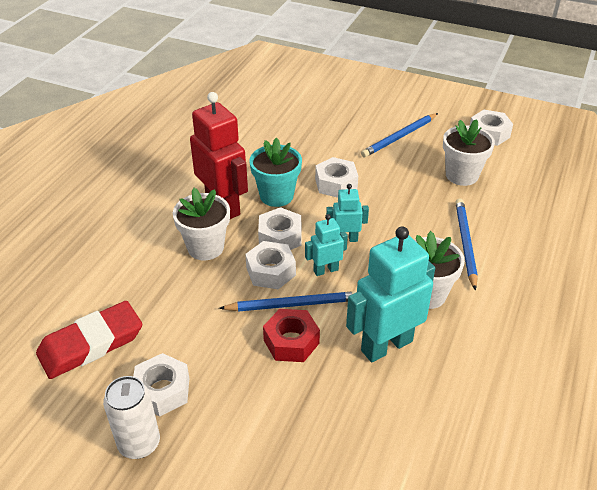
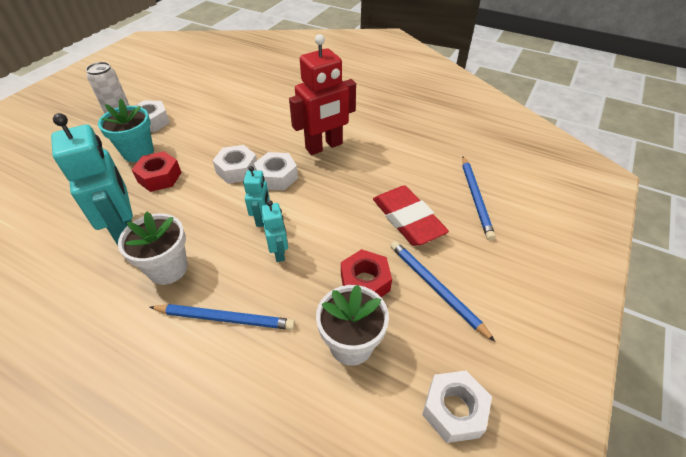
camera: 95 degrees right, 5 degrees up
red eraser [36,301,142,379] -> red eraser moved to [373,186,449,246]
white flower pot [173,188,230,260] -> none
blue pencil [219,291,357,312] -> blue pencil moved to [462,156,495,241]
turquoise flower pot [249,137,302,207] -> turquoise flower pot moved to [98,99,154,162]
turquoise robot [305,214,348,276] -> turquoise robot moved to [261,200,288,262]
white nut [315,157,358,198] -> none
none -> red nut [341,249,392,297]

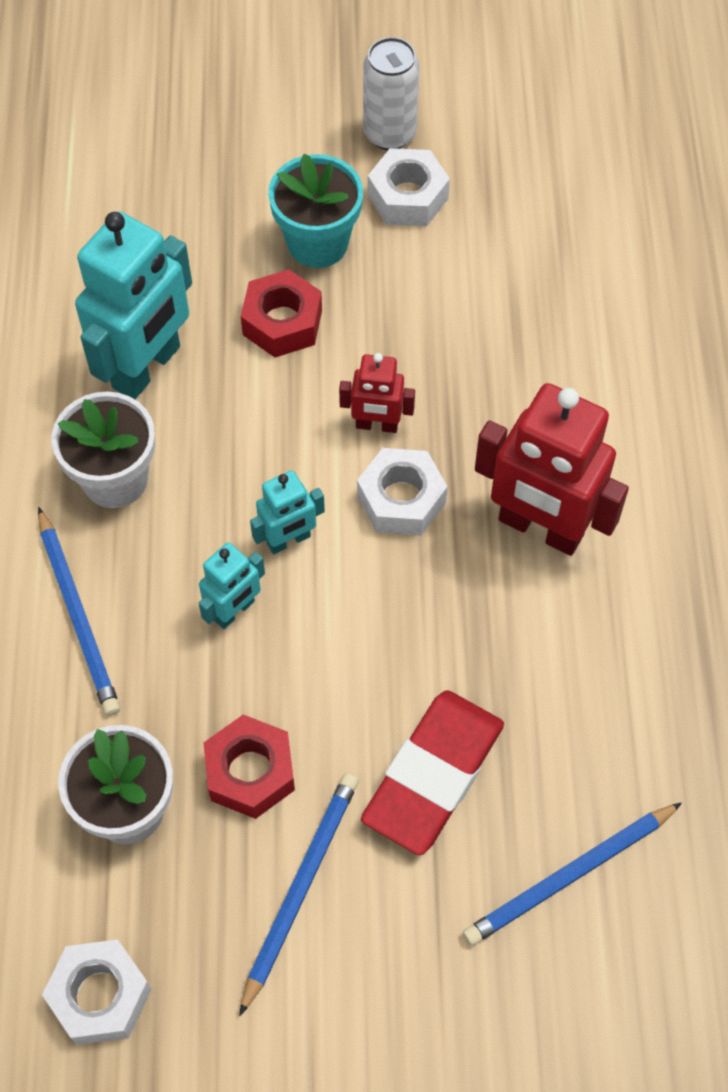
camera: 60 degrees right, 15 degrees up
white nut [213,145,257,184] -> red robot [339,353,415,433]

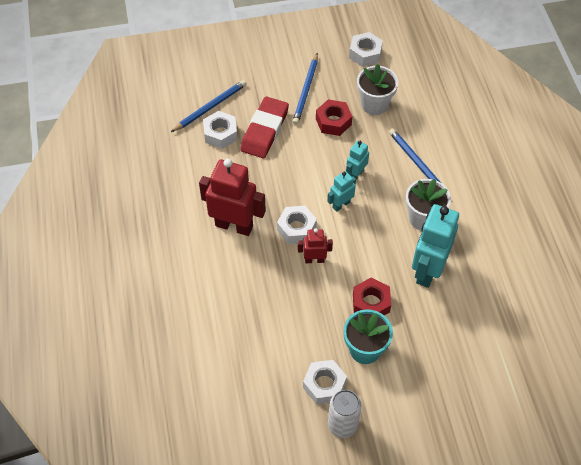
camera: 170 degrees right, 5 degrees down
none -> white nut [203,111,237,149]

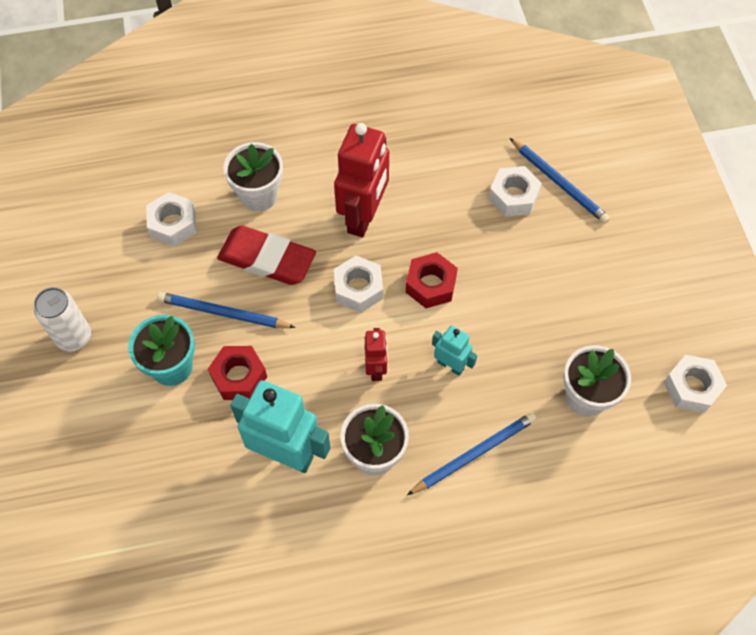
camera: 90 degrees right, 5 degrees up
red eraser [241,96,289,158] -> red eraser moved to [217,226,316,285]
blue pencil [292,53,318,125] -> blue pencil moved to [157,292,296,328]
red robot [298,228,333,263] -> red robot moved to [365,328,388,381]
white nut [303,360,347,404] -> white nut moved to [146,192,196,247]
red nut [316,99,352,136] -> red nut moved to [406,252,458,308]
turquoise robot [327,171,356,212] -> none
none -> white flower pot [223,142,283,212]

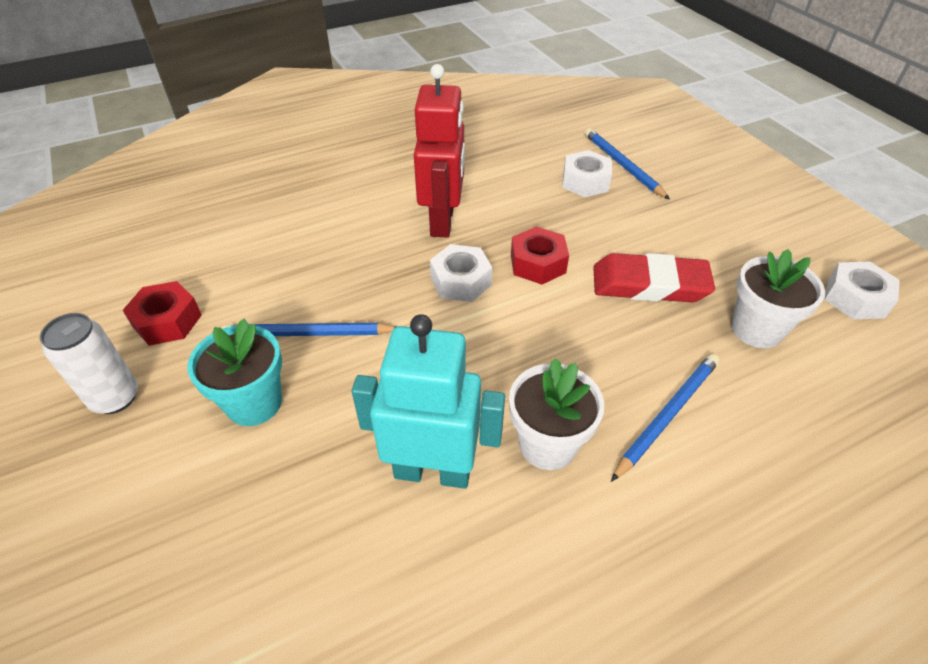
camera: 15 degrees left, 15 degrees down
white nut [146,192,196,247] -> none
red nut [208,346,267,400] -> red nut moved to [122,281,202,346]
red eraser [217,226,316,285] -> red eraser moved to [593,253,715,302]
white flower pot [223,142,283,212] -> none
red robot [365,328,388,381] -> none
turquoise robot [432,325,477,376] -> none
blue pencil [510,138,610,224] -> blue pencil turned 150 degrees counterclockwise [585,128,670,199]

